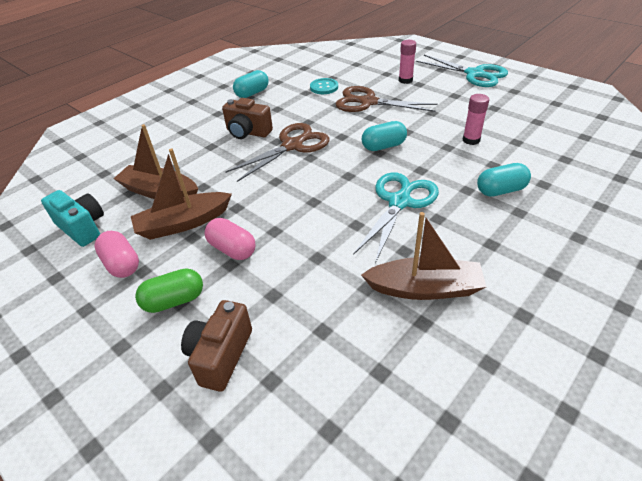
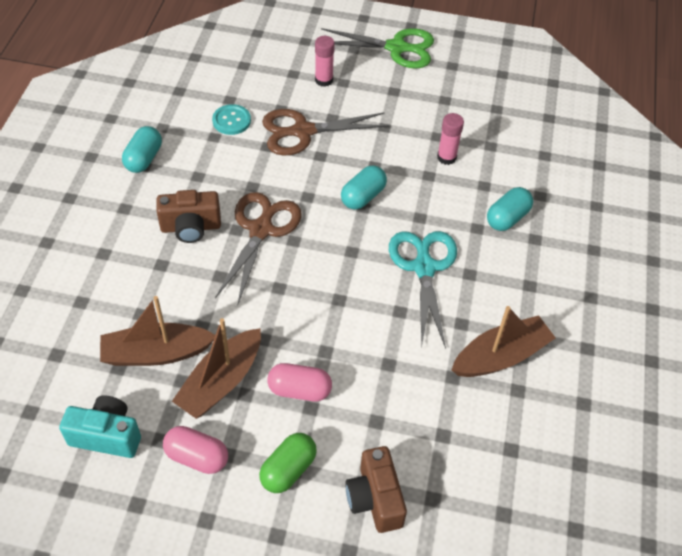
camera: 35 degrees left, 10 degrees up
turquoise scissors [416,55,508,87] -> green scissors [321,28,434,69]

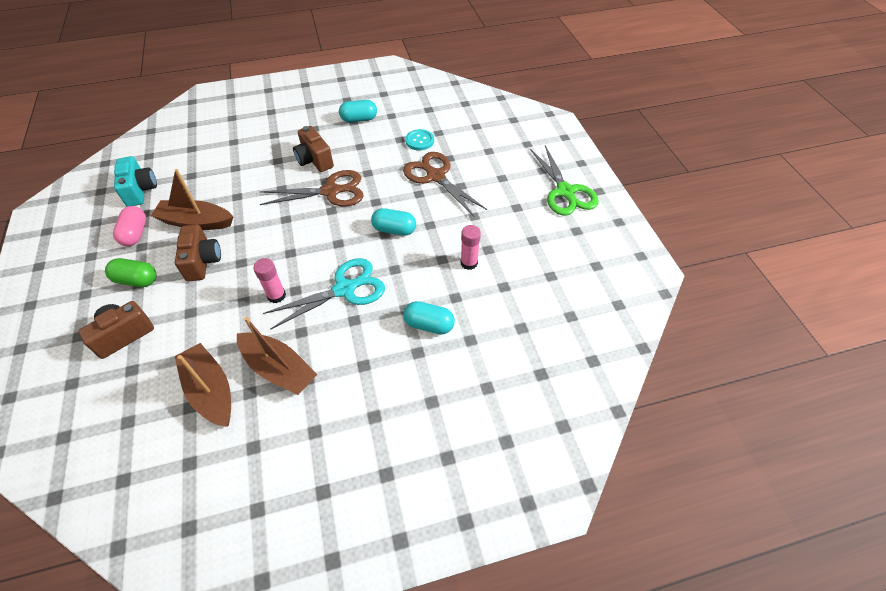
camera: 65 degrees right, 0 degrees up
brown boat [100,296,215,366] -> brown boat moved to [175,343,231,427]
pink capsule [267,363,332,401] -> brown camera [175,224,221,281]
pink glue stick [315,36,335,87] -> pink glue stick moved to [253,258,286,303]

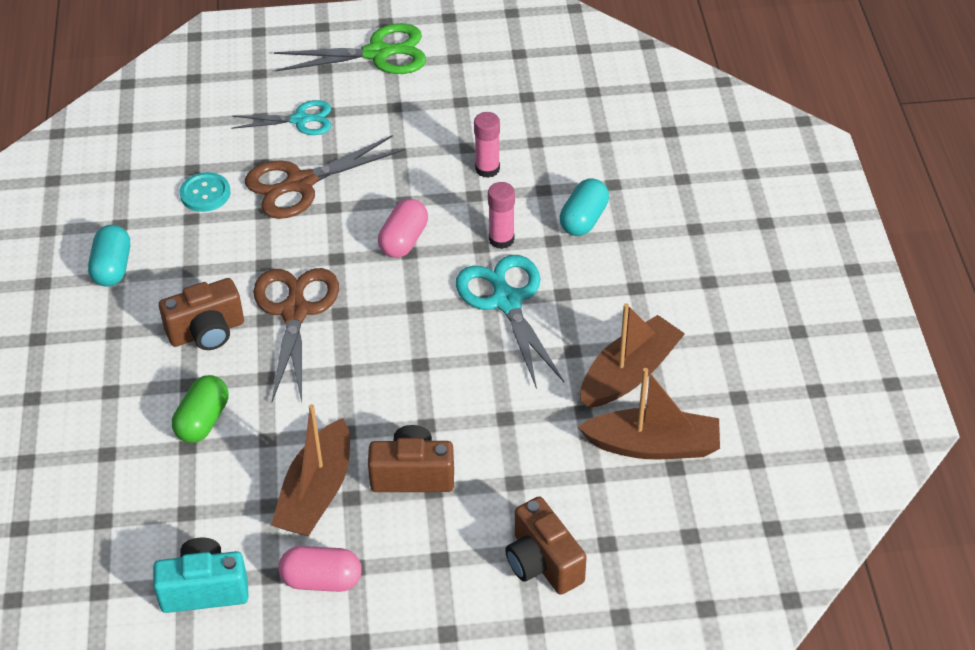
camera: 80 degrees left, 5 degrees down
green capsule [105,258,156,287] -> green capsule moved to [172,375,228,443]
brown boat [175,343,231,427] -> brown boat turned 150 degrees counterclockwise [578,368,720,459]
pink glue stick [253,258,286,303] -> pink glue stick moved to [488,182,515,249]
turquoise capsule [371,208,416,236] -> pink capsule [378,199,428,258]
none -> turquoise scissors [231,100,331,135]

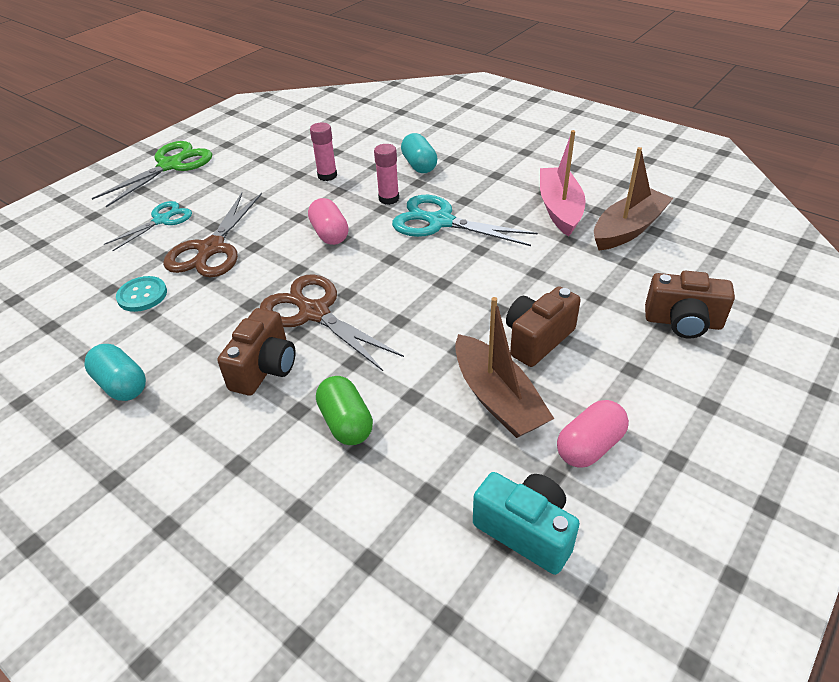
camera: 45 degrees left, 5 degrees down
turquoise camera [153,538,248,613] -> turquoise camera turned 90 degrees clockwise [473,472,580,575]
brown boat [581,303,685,408] -> pink boat [540,130,586,237]

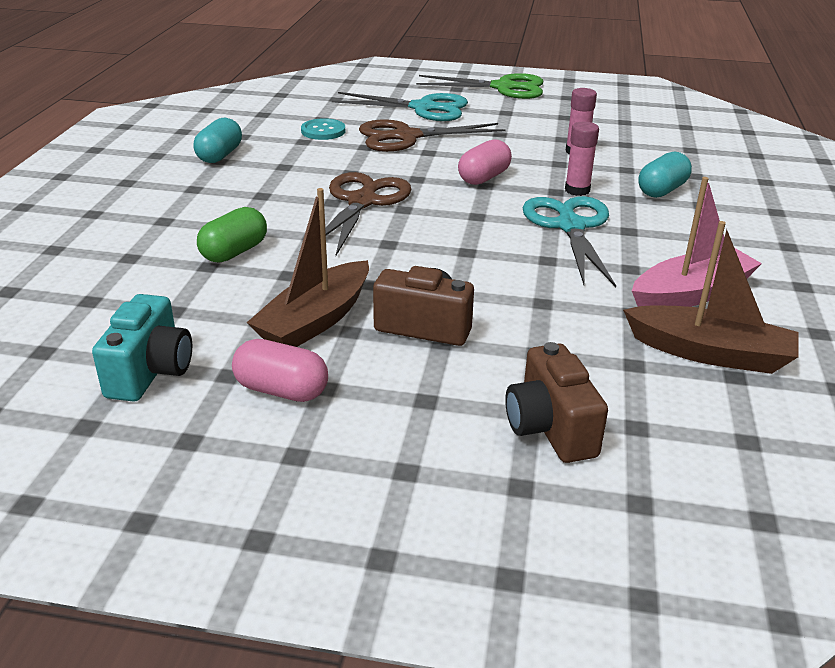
camera: 60 degrees right, 10 degrees down
turquoise scissors [104,201,192,251] -> turquoise scissors [332,92,468,121], size x1.56
brown camera [217,308,296,396] -> none

